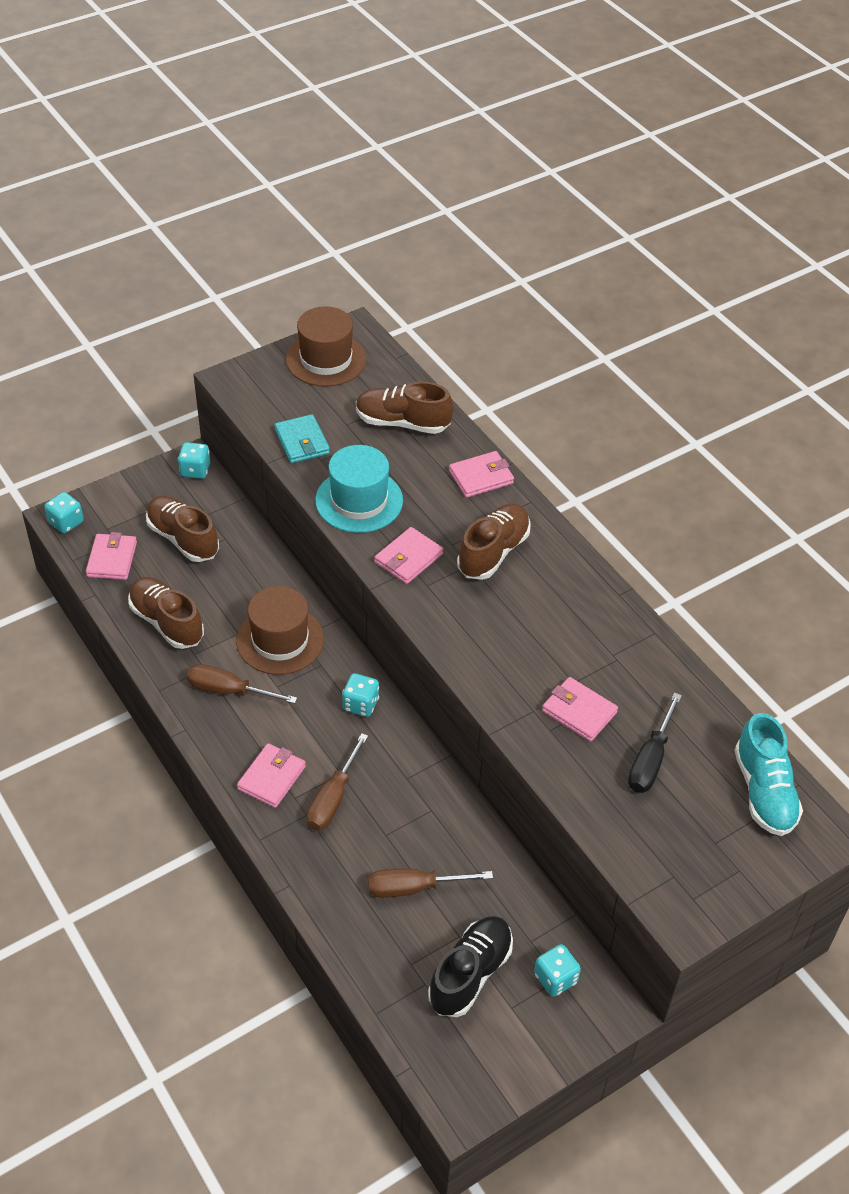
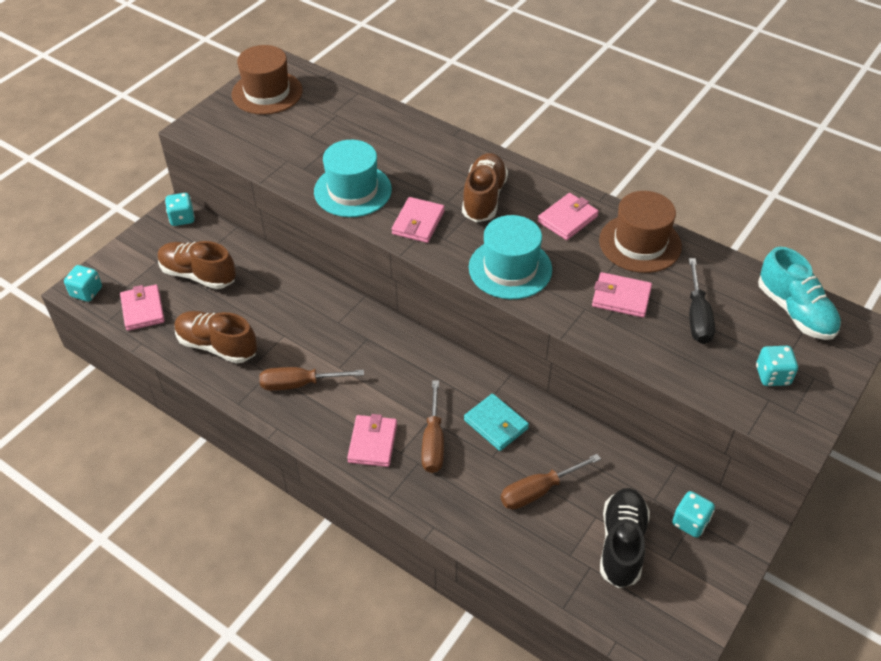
camera: 20 degrees left, 0 degrees up
brown hat [236,586,324,675] -> brown hat moved to [599,191,682,273]
turquoise wallet [275,414,330,463] -> turquoise wallet moved to [464,394,529,451]
turquoise dice [342,673,379,717] -> turquoise dice moved to [756,346,798,386]
brown shoe [356,381,453,434] -> none
pink wallet [449,451,514,498] -> pink wallet moved to [538,193,599,240]
none -> turquoise hat [469,215,552,299]

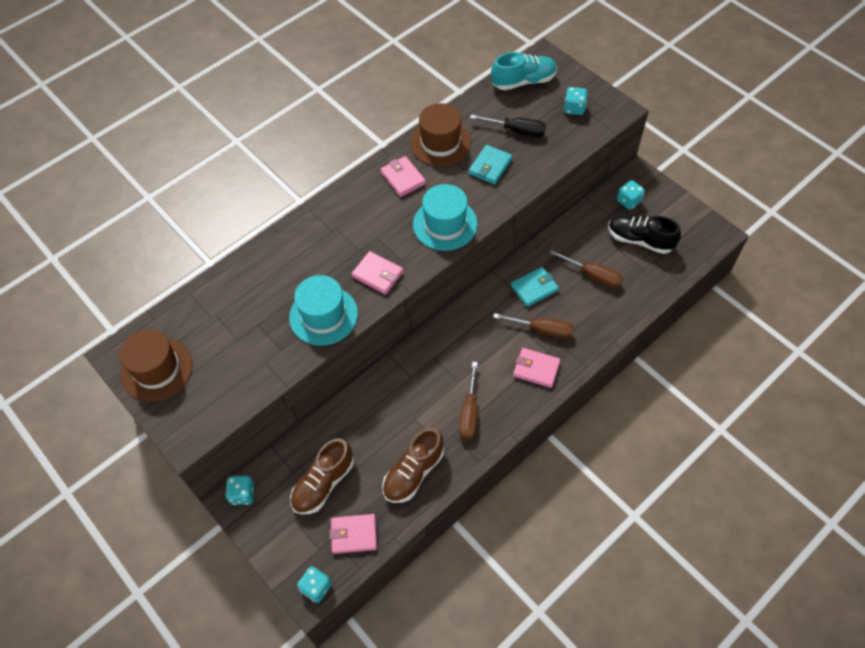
camera: 75 degrees left, 10 degrees up
brown shoe [462,153,508,222] -> none
brown screwdriver [501,454,601,510] -> brown screwdriver turned 45 degrees counterclockwise [549,250,623,288]
pink wallet [592,272,652,318] -> turquoise wallet [469,145,512,184]

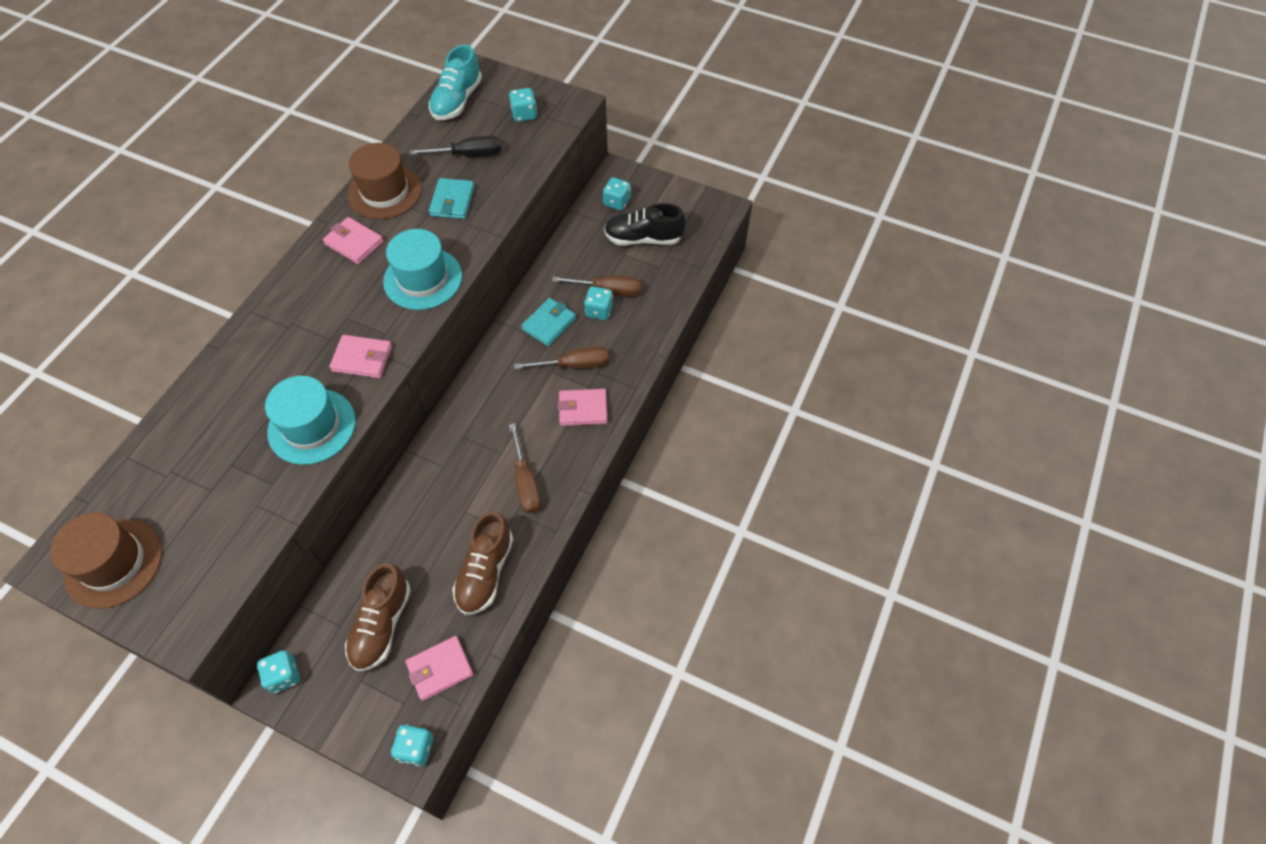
camera: 25 degrees left, 0 degrees up
turquoise shoe [491,52,557,90] -> turquoise shoe turned 150 degrees clockwise [429,45,482,120]
none -> turquoise dice [584,286,613,320]

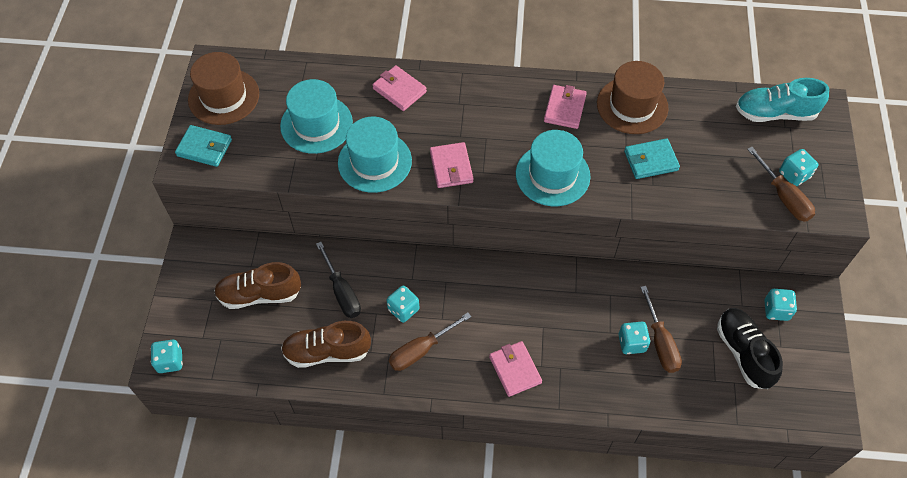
camera: 70 degrees right, 0 degrees up
turquoise dice [257,650,300,693] -> turquoise dice moved to [387,286,419,323]
pink wallet [405,636,473,701] -> pink wallet moved to [372,65,427,111]
black screwdriver [410,136,501,157] -> black screwdriver moved to [316,242,361,318]
brown screwdriver [514,347,609,369] -> brown screwdriver moved to [747,147,815,222]
turquoise wallet [521,298,576,346] -> turquoise wallet moved to [175,125,232,167]
none -> turquoise hat [280,79,353,154]

